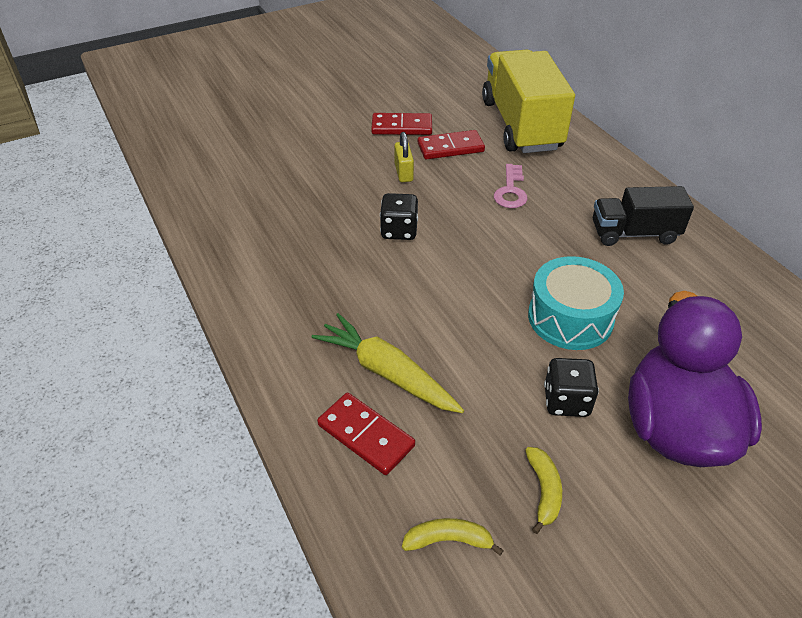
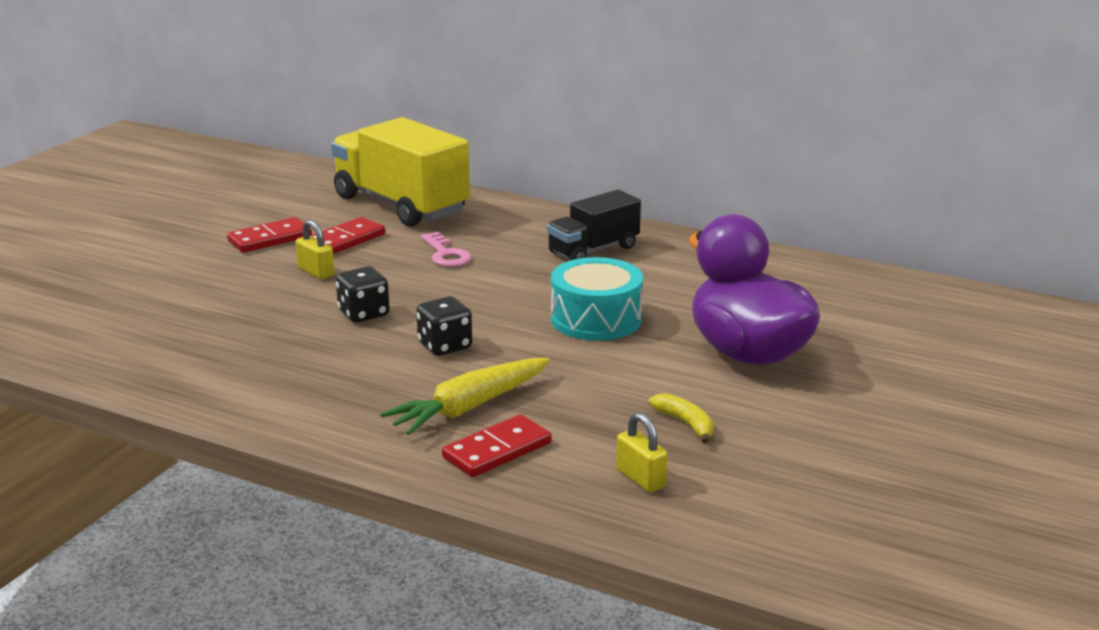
camera: 35 degrees left, 20 degrees down
yellow carrot [311,313,464,413] -> yellow carrot turned 45 degrees counterclockwise [380,358,550,435]
red domino [317,393,415,475] -> red domino turned 45 degrees counterclockwise [442,414,552,477]
yellow banana [402,518,504,556] -> yellow padlock [616,412,668,492]
black dice [544,358,599,417] -> black dice moved to [416,296,472,356]

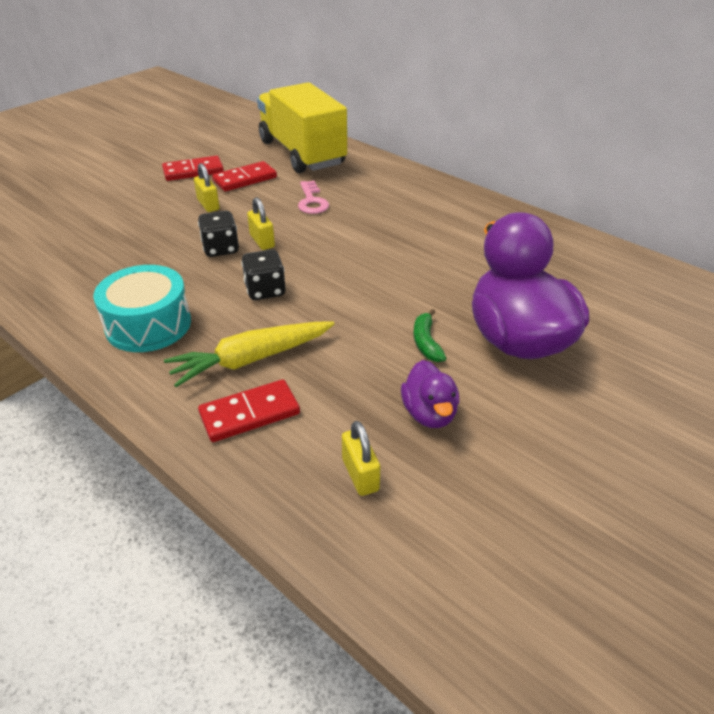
camera: 15 degrees right, 15 degrees up
black truck [547,190,641,260] -> none
turquoise drum [551,257,643,341] -> turquoise drum moved to [93,265,191,352]
yellow banana [648,393,713,444] -> purple duck [401,360,459,428]
none -> yellow padlock [247,197,275,250]
none -> green banana [414,309,446,362]

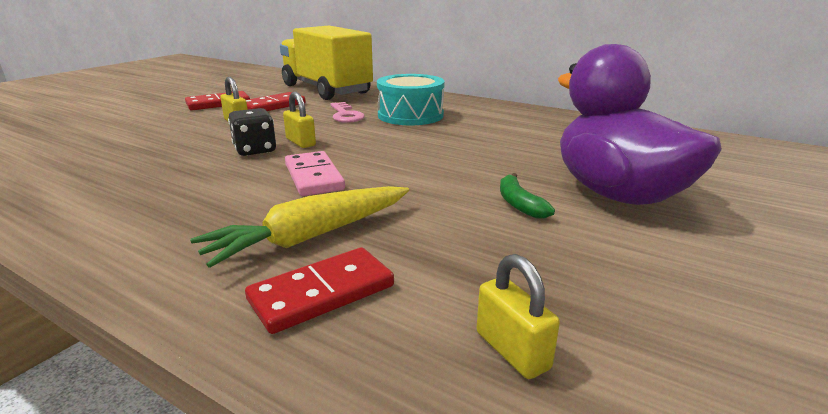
camera: 10 degrees left, 15 degrees down
turquoise drum [93,265,191,352] -> turquoise drum moved to [377,74,445,125]
black dice [241,249,286,300] -> pink domino [285,151,345,196]
purple duck [401,360,459,428] -> none

